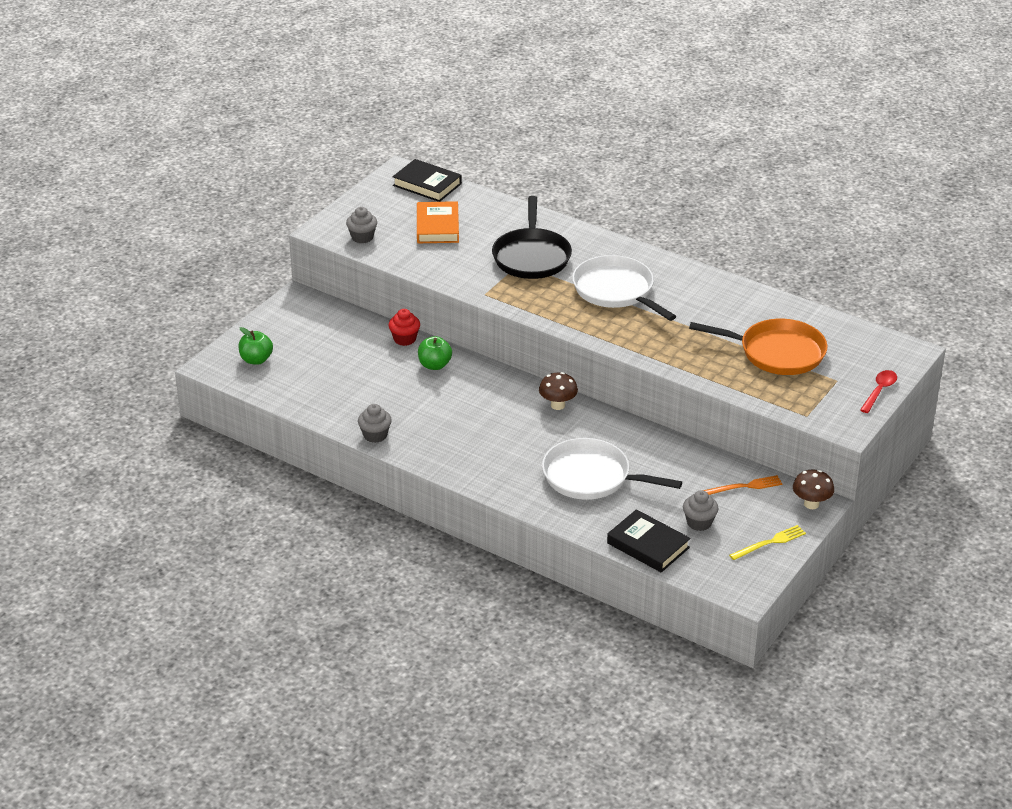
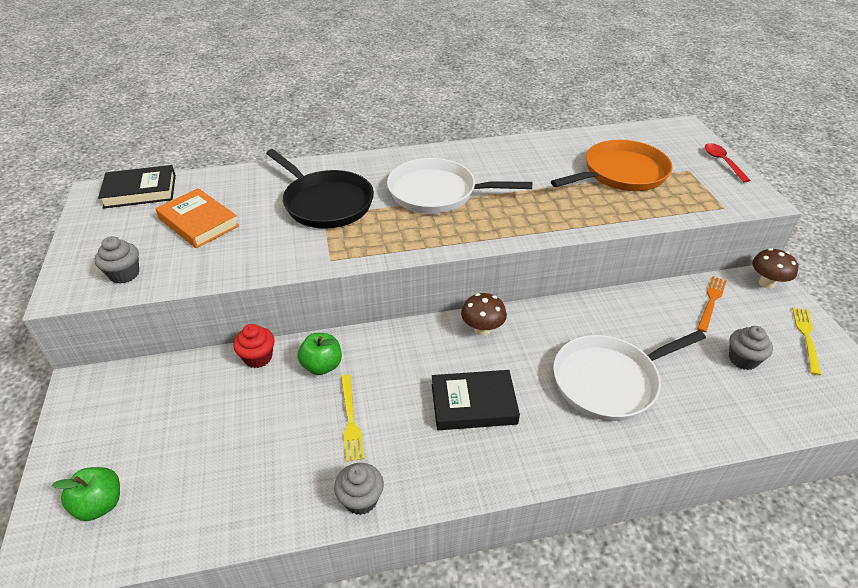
camera: 45 degrees left, 5 degrees up
black book [607,509,691,573] -> black book moved to [432,370,520,430]
none -> yellow fork [341,374,364,462]

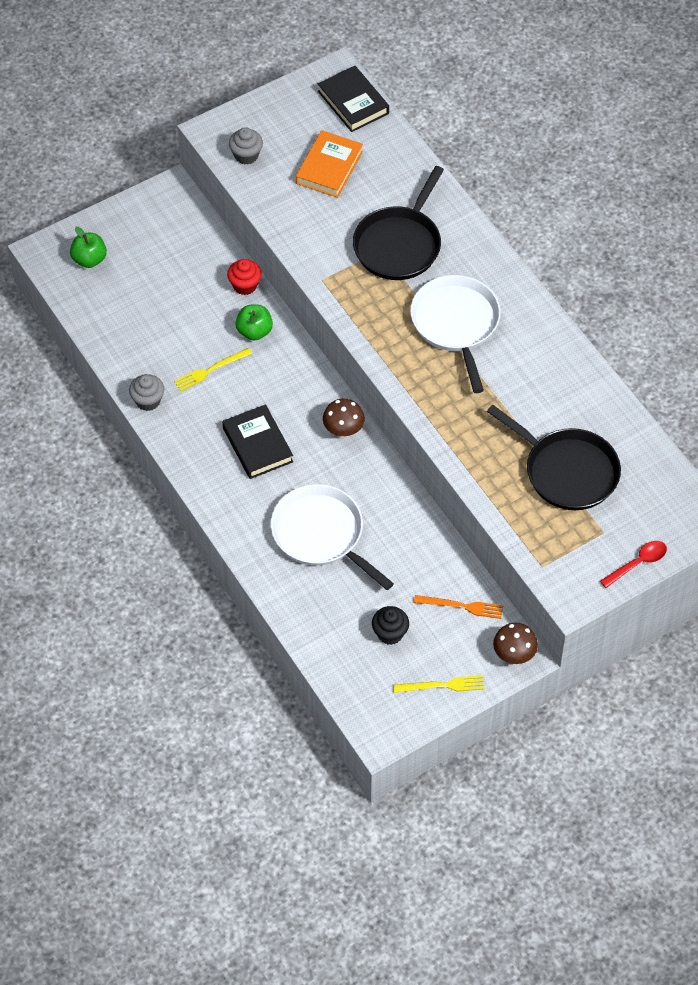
camera: 70 degrees right, 15 degrees up
orange pan [551,140,672,191] -> black pan [487,405,621,510]
grey cupcake [729,326,773,370] -> black cupcake [372,606,409,645]

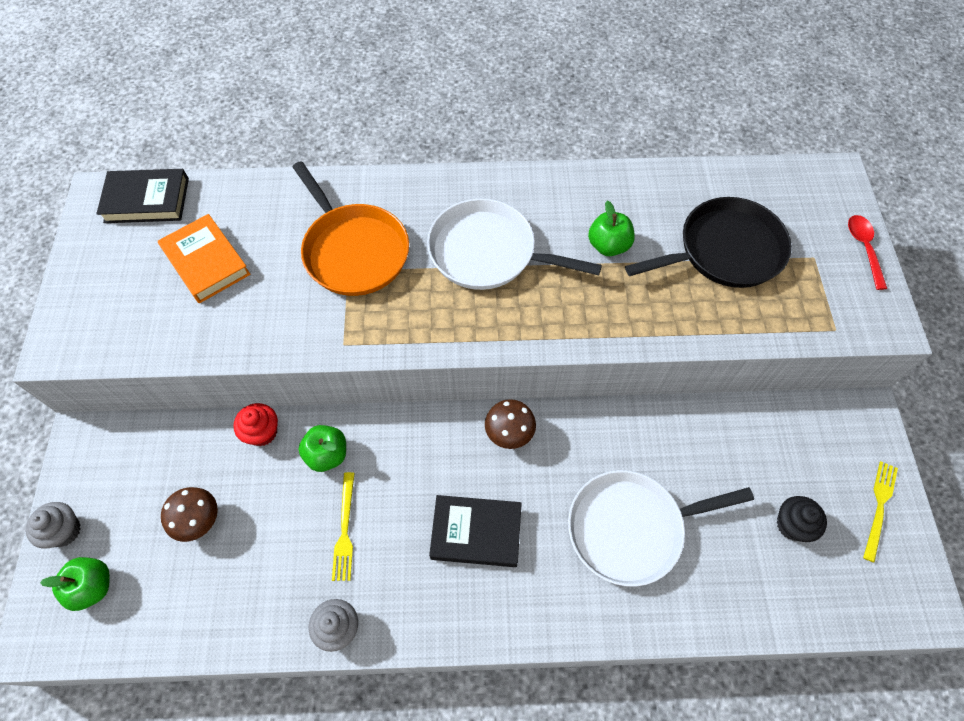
camera: 60 degrees left, 5 degrees up
grey cupcake [229,127,263,164] -> grey cupcake moved to [26,502,81,548]
black pan [353,166,444,280] -> orange pan [293,161,409,296]
orange fork [414,595,503,619] -> none
brown mushroom [493,623,538,664] -> brown mushroom moved to [161,487,218,542]
none -> green apple [588,201,635,256]

